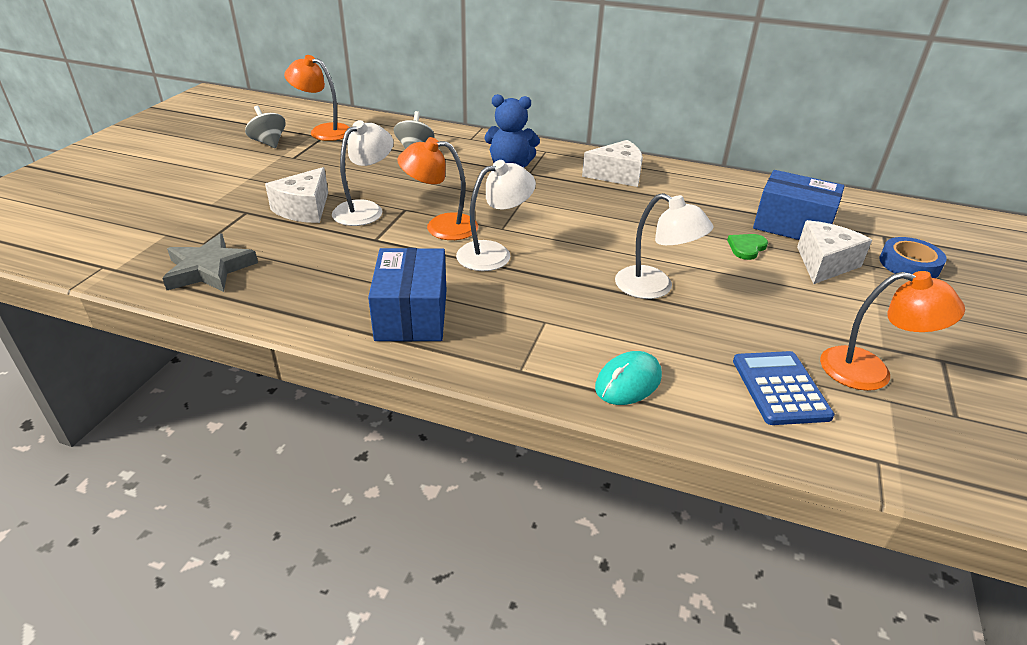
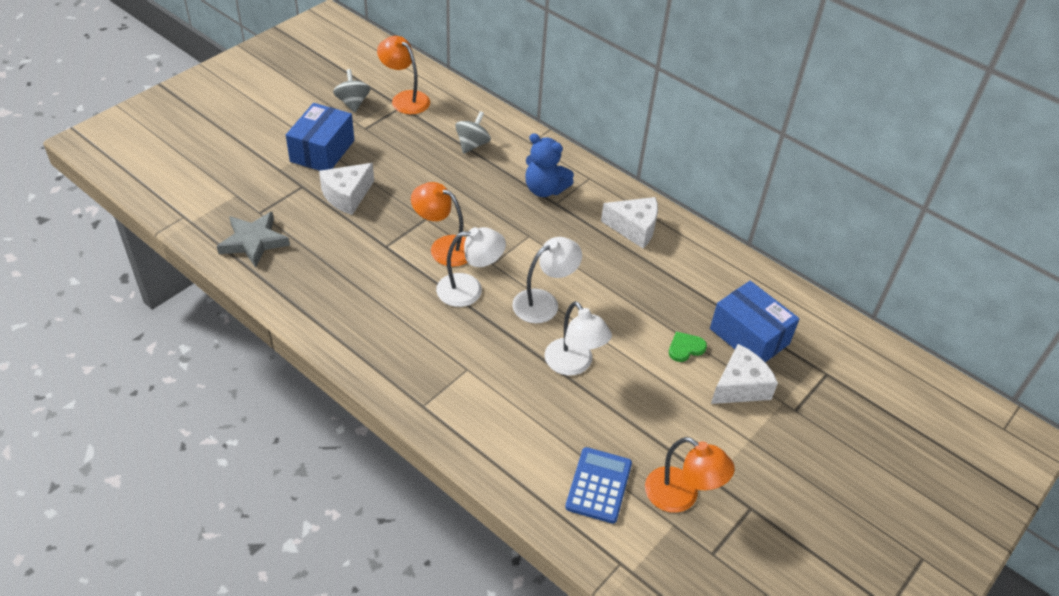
camera: 20 degrees right, 10 degrees up
white lamp [332,120,394,226] -> white lamp moved to [512,237,582,323]
blue box [368,248,446,341] -> blue box moved to [286,103,354,171]
turquoise mouse [595,351,662,405] -> none
blue tape [880,237,947,278] -> none

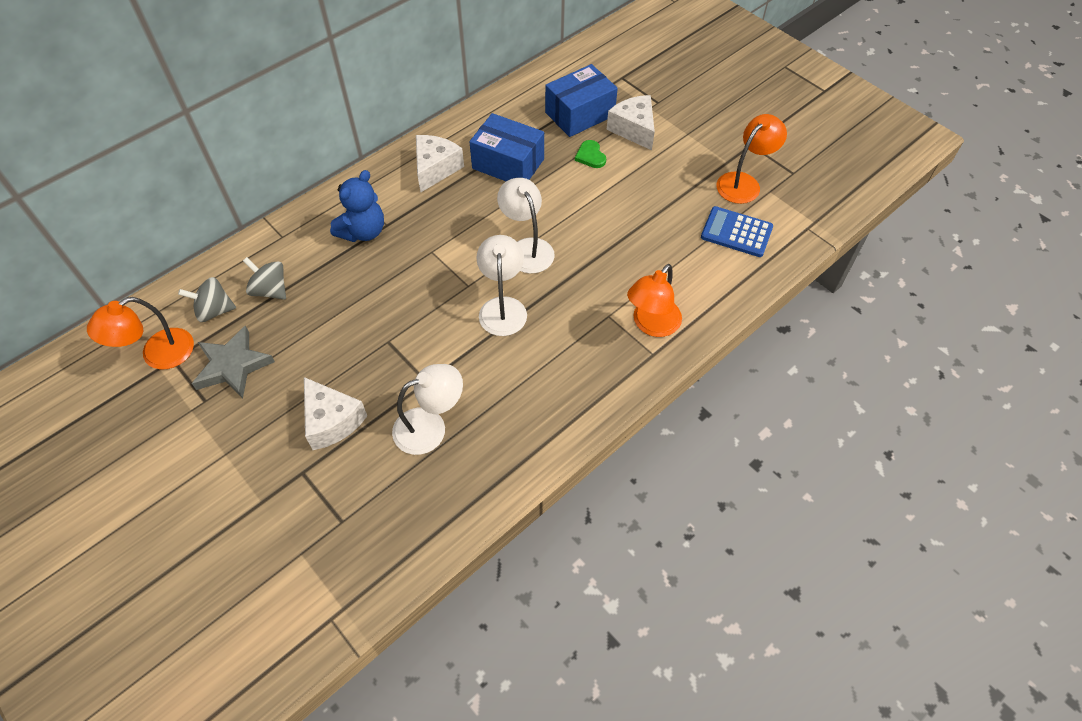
camera: 80 degrees left, 10 degrees up
grey star [217,212,290,268] -> grey star moved to [192,326,275,398]
blue box [286,103,354,171] -> blue box moved to [470,113,544,181]
grey spinning top [333,69,370,113] -> grey spinning top moved to [178,277,236,322]
orange lamp [411,182,468,267] -> orange lamp moved to [627,264,682,337]
white lamp [544,301,612,376] -> white lamp moved to [392,364,463,455]

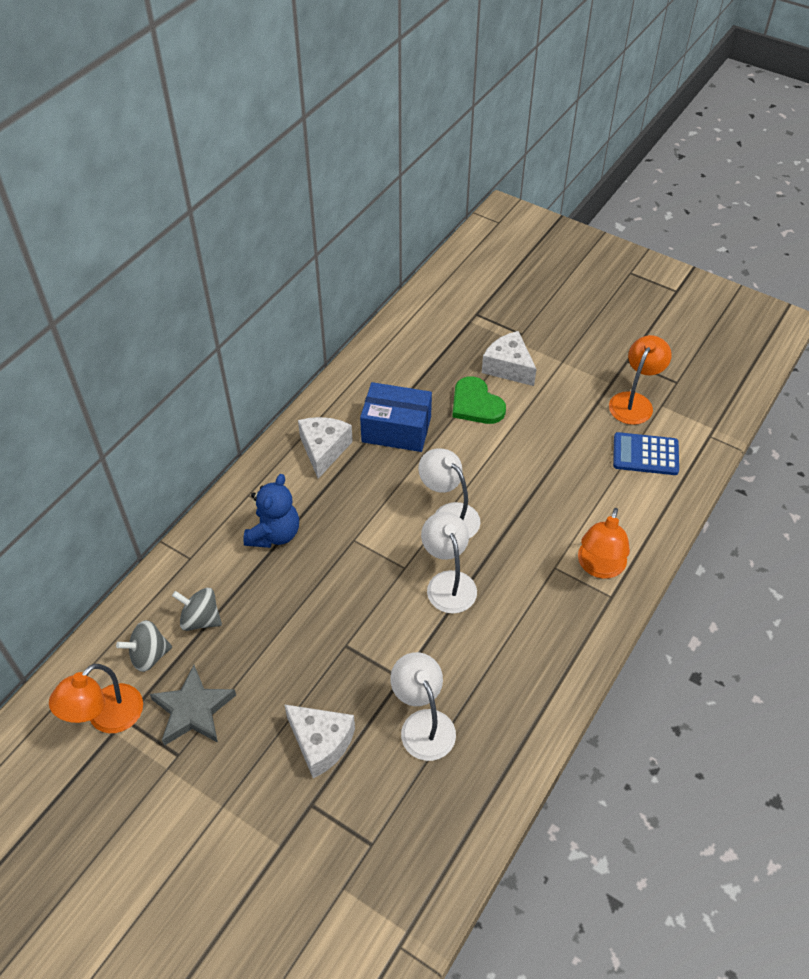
camera: 15 degrees left, 5 degrees down
white lamp [392,364,463,455] -> white lamp turned 75 degrees counterclockwise [390,652,456,761]
blue box [545,64,618,137] -> none
green heart [575,140,606,168] -> green heart [452,376,506,424], size x1.66

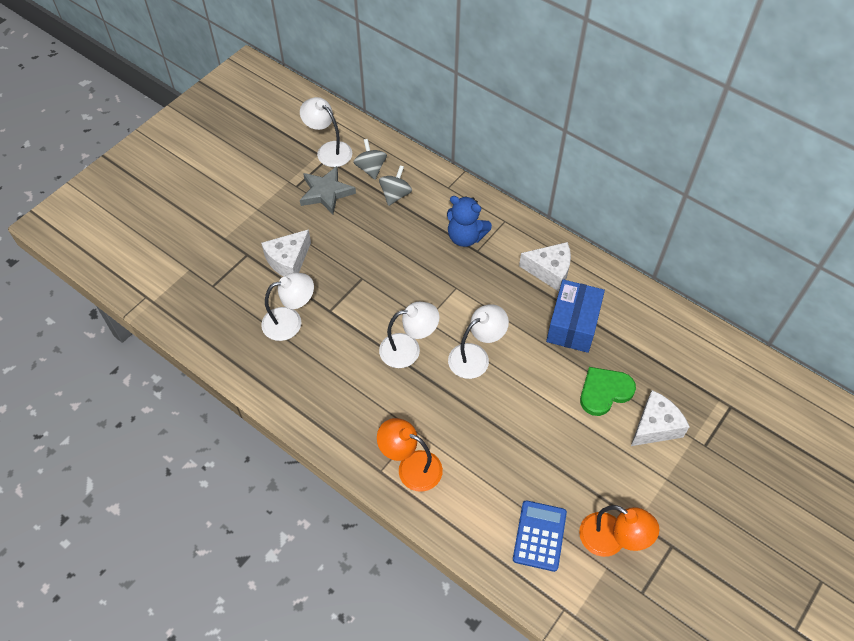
camera: 95 degrees right, 5 degrees up
orange lamp [49,664,143,733] -> white lamp [300,97,352,167]

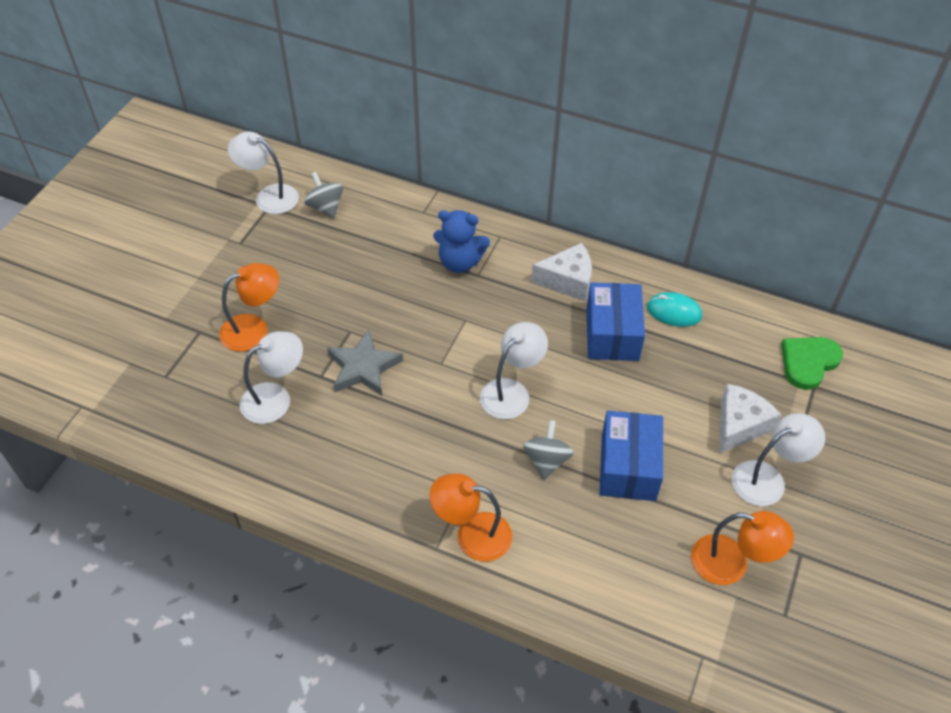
camera: 15 degrees left, 5 degrees down
white cheese [261,229,311,276] -> orange lamp [219,263,279,352]
grey star [300,166,356,214] -> grey star moved to [327,330,403,396]
grey spinning top [379,165,412,206] -> grey spinning top moved to [523,420,574,480]
white lamp [379,302,440,368] -> white lamp moved to [731,413,825,506]
blue calculator [513,500,567,572] -> none
green heart [580,367,636,416] -> green heart moved to [781,337,843,390]
none -> blue box [599,411,663,501]
none -> turquoise mouse [647,292,702,327]

